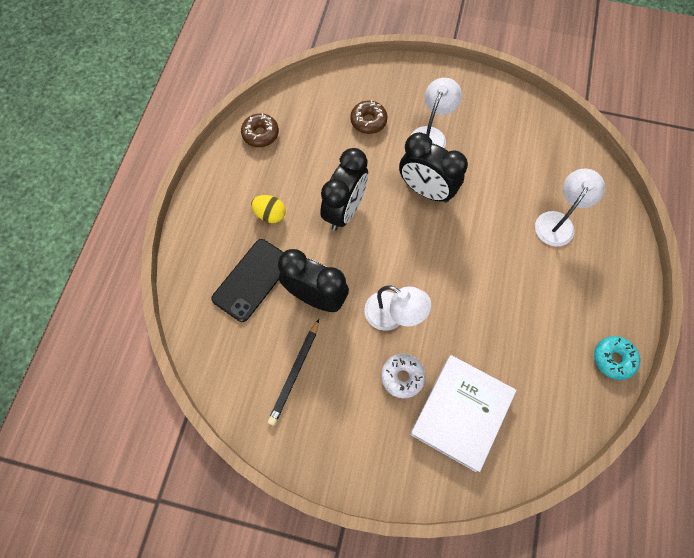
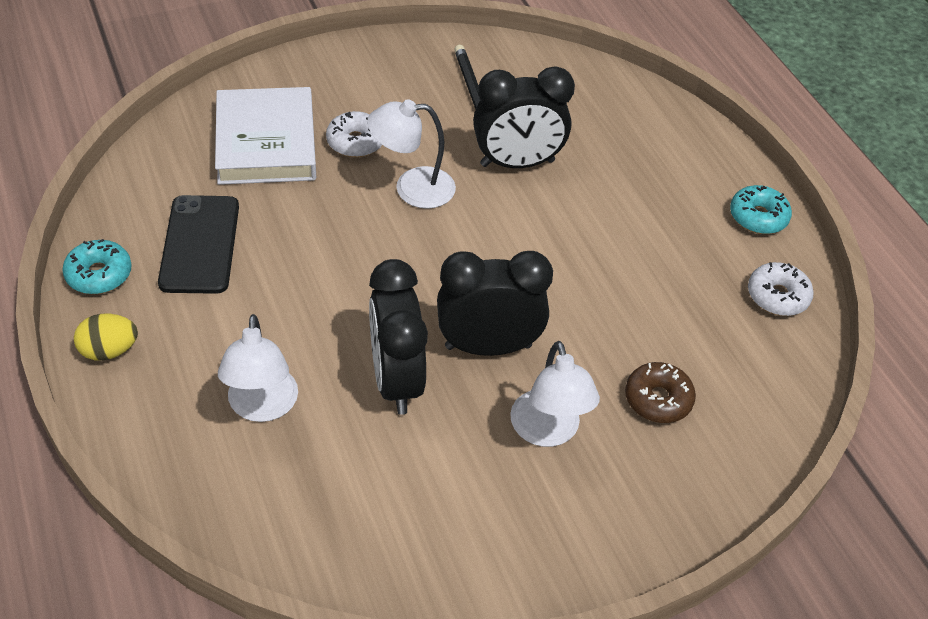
camera: 140 degrees right, 20 degrees down
black phone [211,239,283,322] -> black phone moved to [158,195,239,294]
brown donut [241,113,279,147] -> white donut [748,262,814,316]
yellow egg [251,195,286,223] -> yellow egg moved to [74,314,138,361]
black clock [320,148,368,231] -> black clock moved to [369,259,428,415]
none -> turquoise donut [730,185,792,234]

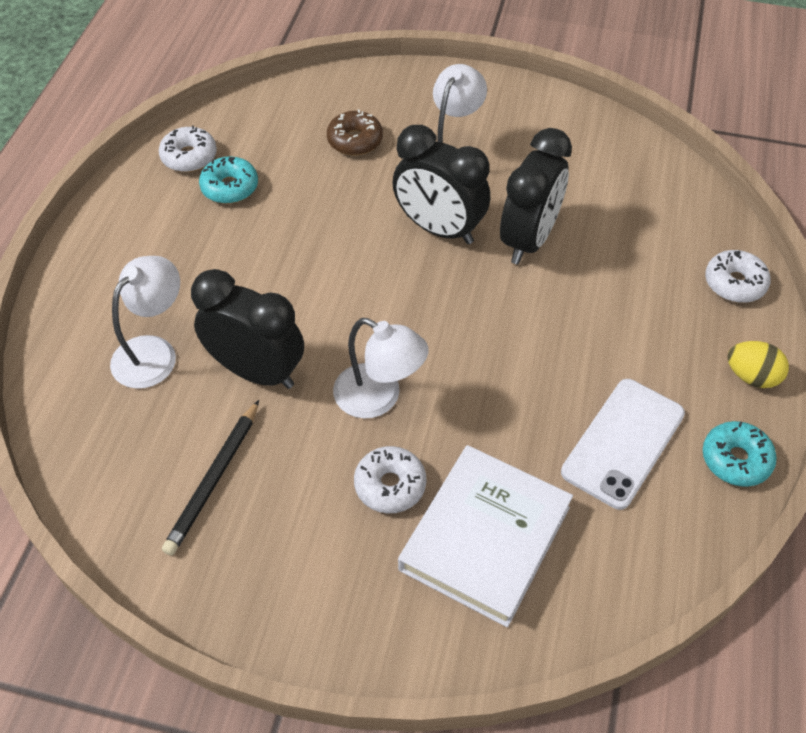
camera: 140 degrees left, 5 degrees up
black phone [158,195,239,294] -> white phone [561,379,685,510]
white lamp [218,314,298,422] -> white lamp moved to [110,256,180,389]
turquoise donut [730,185,792,234] -> turquoise donut moved to [199,156,258,204]
none -> white donut [705,250,771,303]

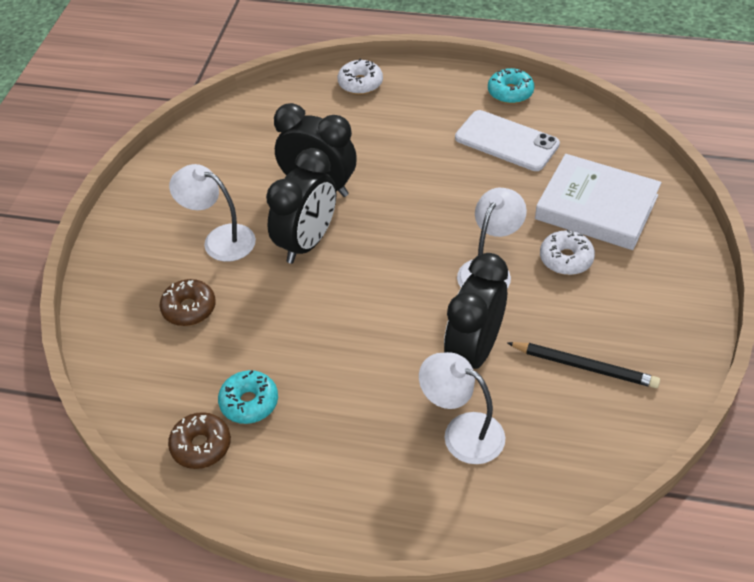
camera: 90 degrees left, 5 degrees down
white donut [159,125,217,172] -> brown donut [168,412,231,469]
yellow egg [727,341,789,388] -> none

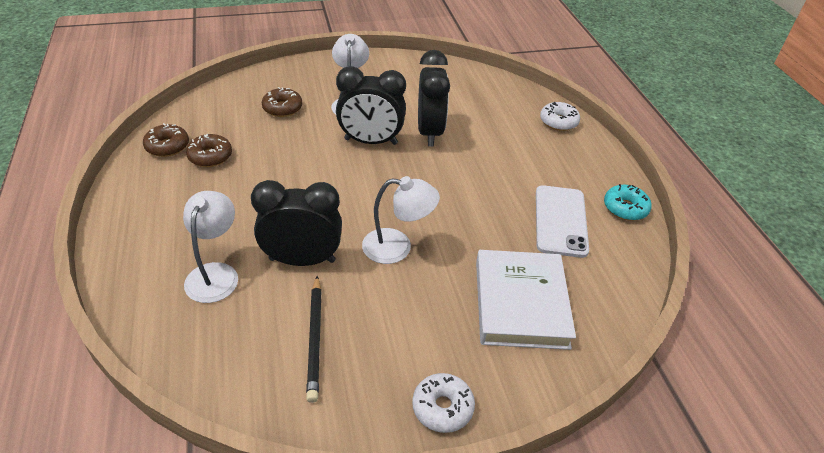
camera: 60 degrees right, 5 degrees down
turquoise donut [218,370,278,424] -> brown donut [186,134,232,167]
white donut [540,229,595,275] -> white donut moved to [412,373,475,433]

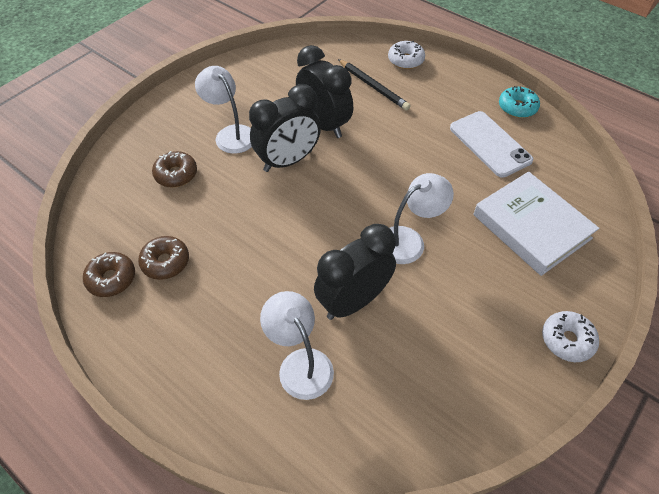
camera: 35 degrees left, 10 degrees up
black pencil [306,276,322,403] -> black pencil moved to [338,59,411,111]

